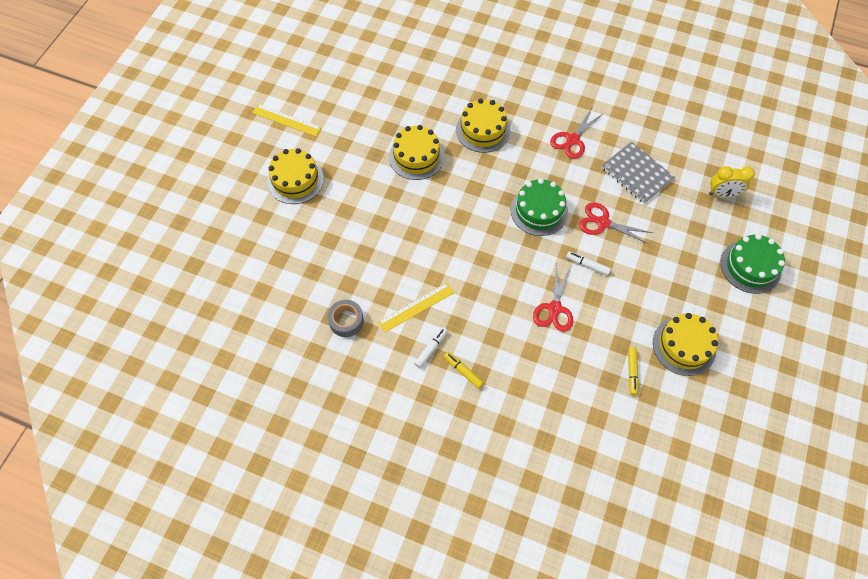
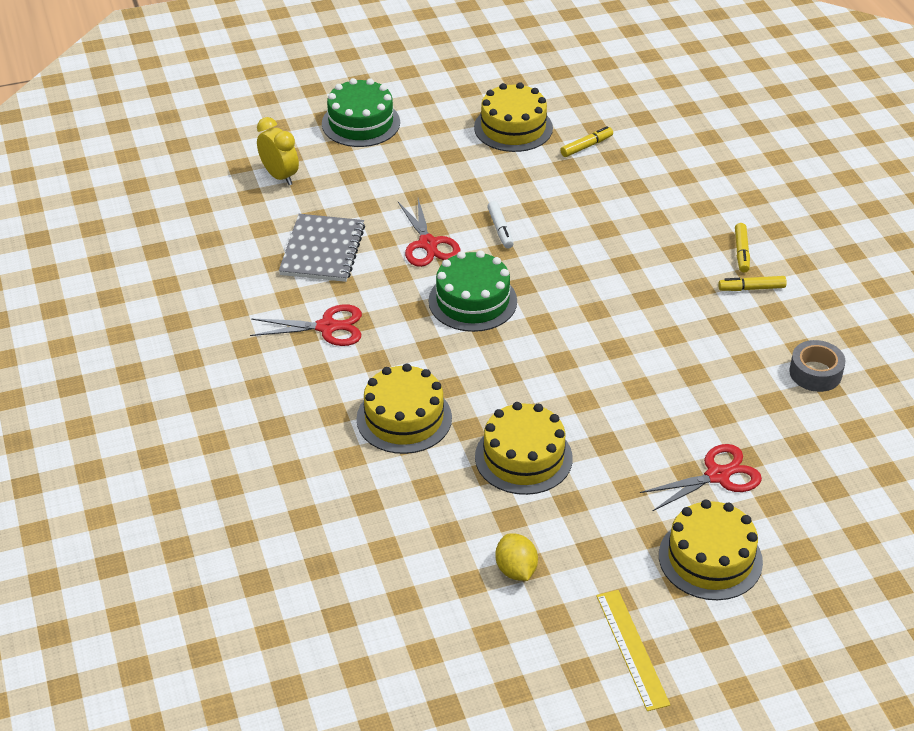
camera: 130 degrees left, 20 degrees down
yellow ruler [378,283,455,333] -> none
white marker [414,327,448,368] -> yellow marker [718,276,787,291]
red scissors [533,262,573,332] -> red scissors moved to [640,444,762,511]
none -> yellow lemon [496,533,538,581]

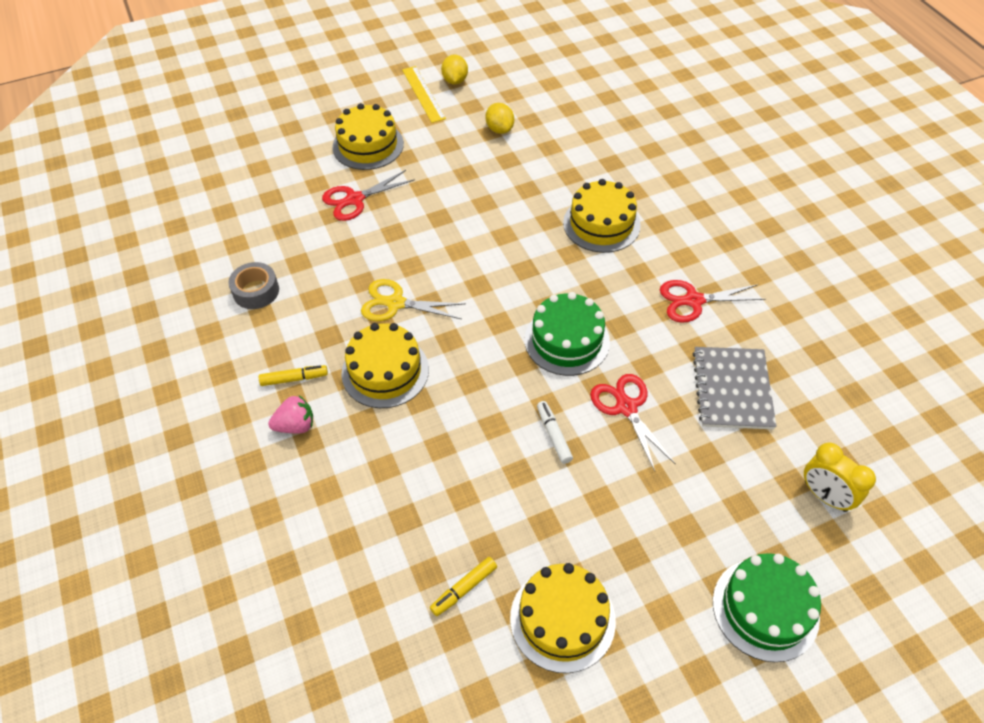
camera: 175 degrees right, 10 degrees up
yellow cake [475,402,573,495] -> yellow cake moved to [341,323,429,408]
yellow marker [735,223,750,273] -> pink strawberry [268,396,313,433]
none -> yellow scissors [361,279,466,321]
none -> yellow lemon [441,55,468,85]

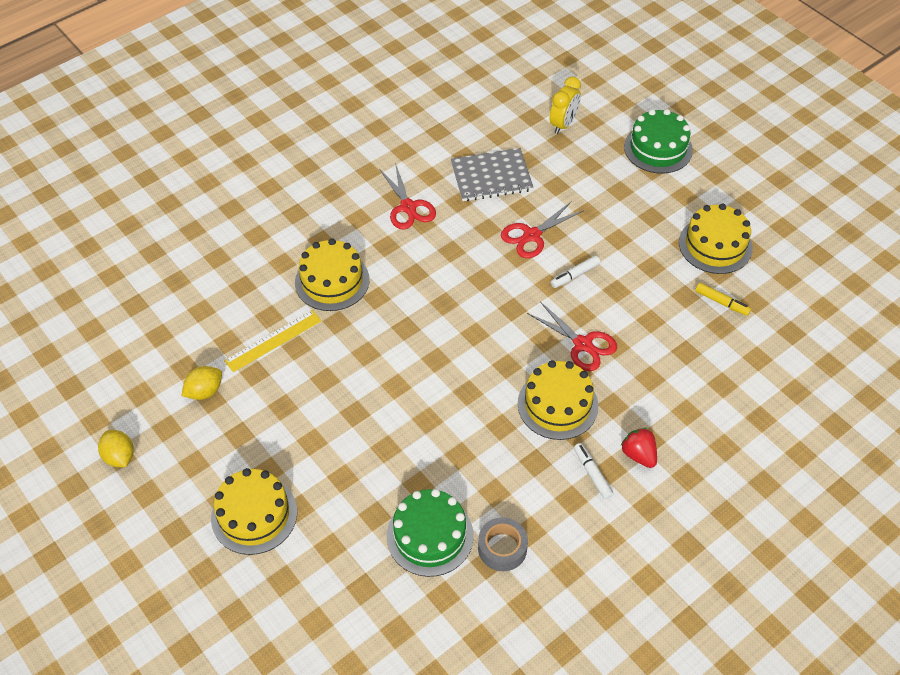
camera: 105 degrees left, 0 degrees up
yellow marker [259,365,328,386] -> white marker [574,443,614,500]
pink strawberry [268,396,313,433] -> red strawberry [621,428,657,468]
red scissors [322,170,415,221] -> red scissors moved to [527,302,617,371]
yellow scissors [361,279,466,321] -> none
yellow ruler [402,66,446,123] -> yellow ruler moved to [224,310,322,372]
yellow lemon [441,55,468,85] -> yellow lemon turned 75 degrees clockwise [98,430,134,467]
green cake [525,292,610,376] -> green cake moved to [387,489,474,577]

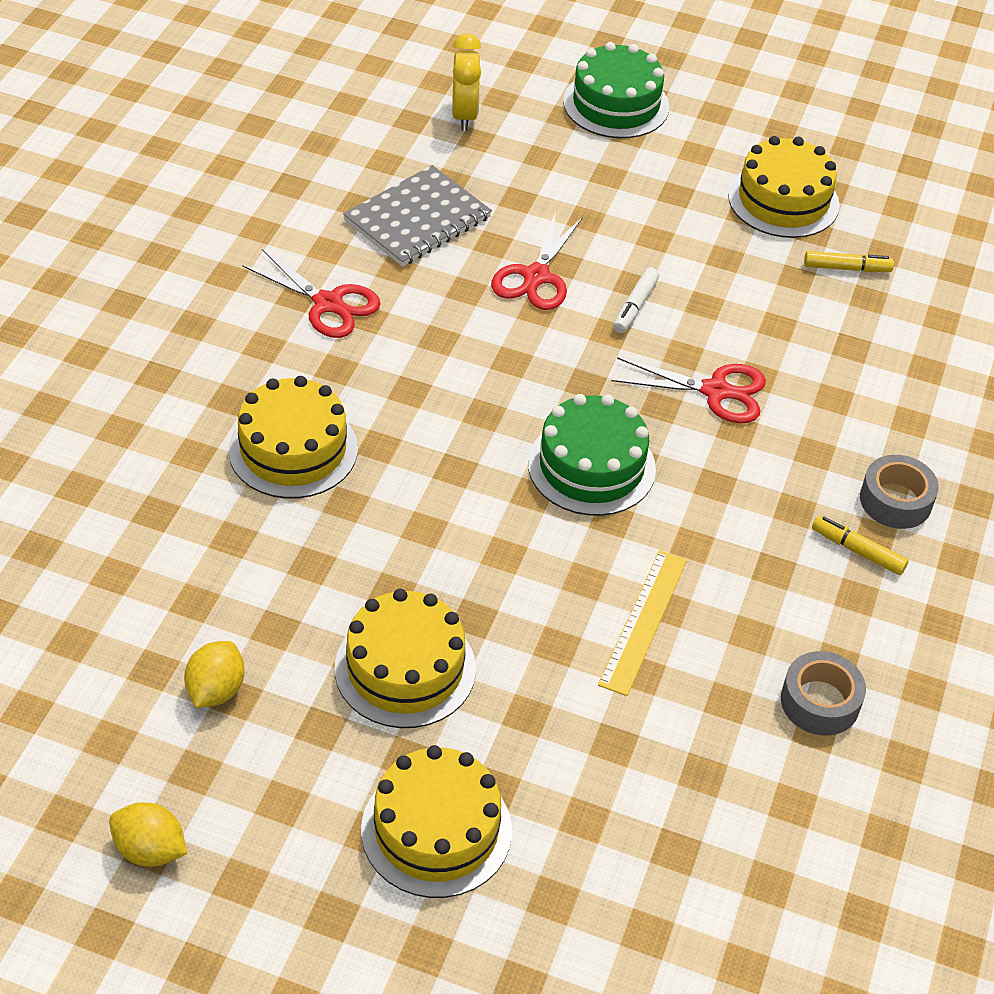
camera: 35 degrees left, 5 degrees down
yellow ruler [224,310,322,372] -> yellow ruler moved to [598,550,687,696]
green cake [387,489,474,577] -> green cake moved to [528,394,656,516]
yellow cake [518,360,598,440] -> yellow cake moved to [335,589,476,728]
white marker [574,443,614,500] -> yellow marker [812,516,909,575]
red strawberry [621,428,657,468] -> grey tape [860,455,939,529]

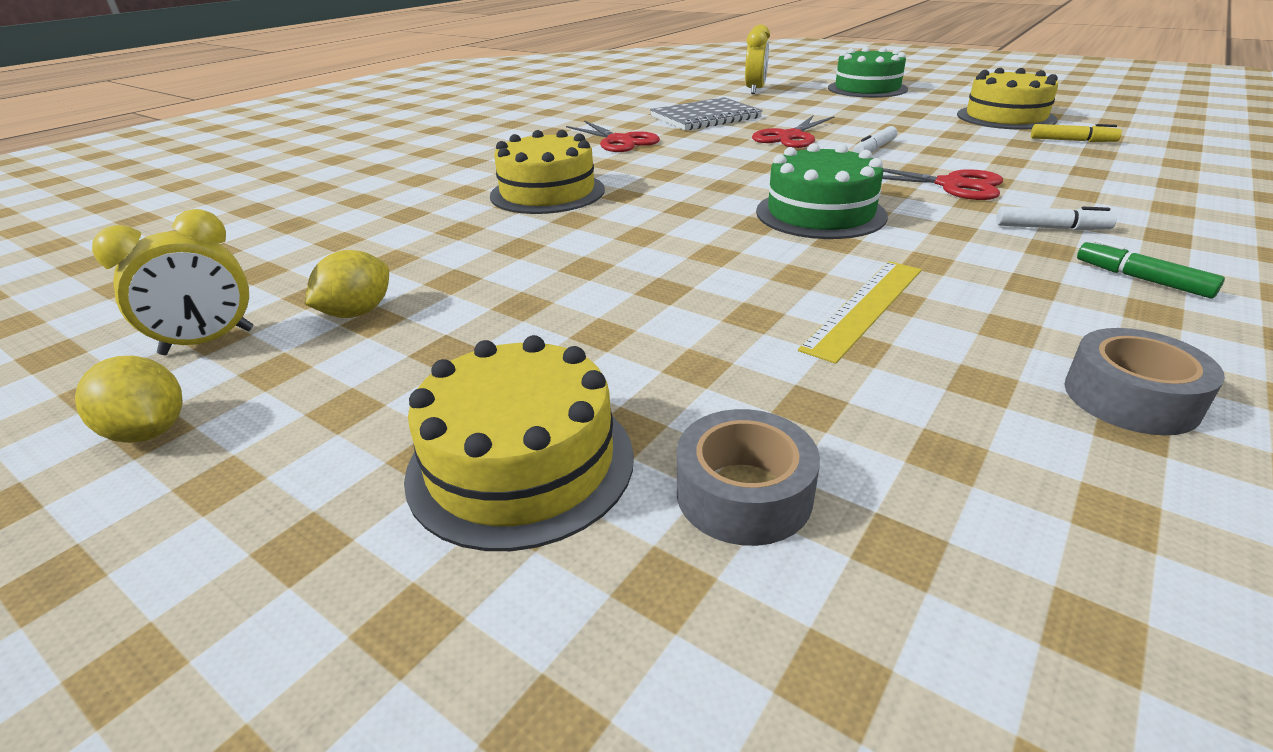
camera: 20 degrees right, 15 degrees down
yellow cake [335,589,476,728] -> none
yellow marker [812,516,909,575] -> green marker [1077,239,1225,299]
grey tape [860,455,939,529] -> grey tape moved to [677,409,820,546]
none -> yellow clock [92,209,253,355]
none -> white marker [996,206,1117,230]

